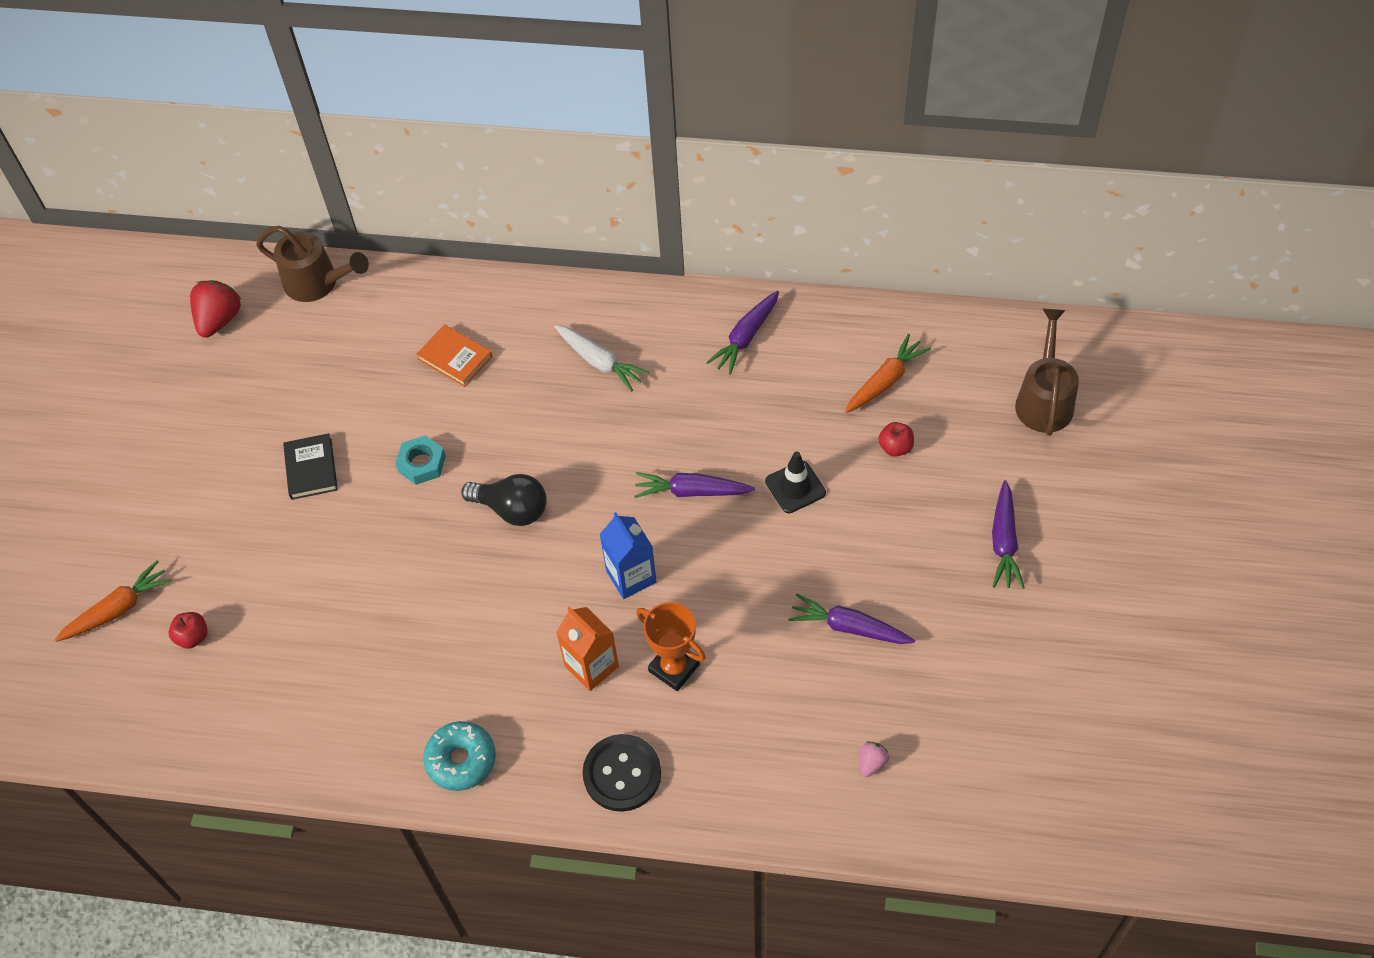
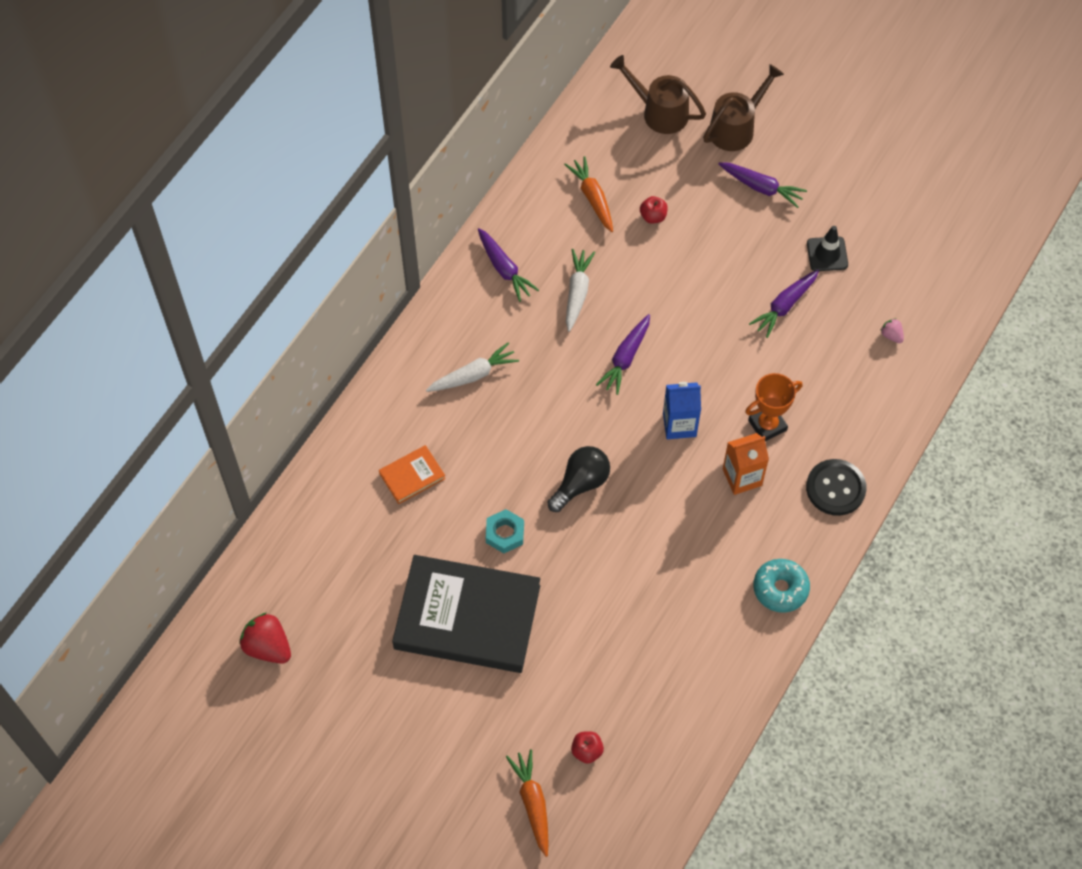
camera: 70 degrees left, 5 degrees up
brown watering can [256,225,369,302] -> brown watering can moved to [703,64,784,151]
black book [283,433,338,500] -> black book [392,555,540,673], size x2.32
black traffic cone [765,451,826,513] -> black traffic cone moved to [807,226,848,271]
none -> white carrot [566,249,595,332]

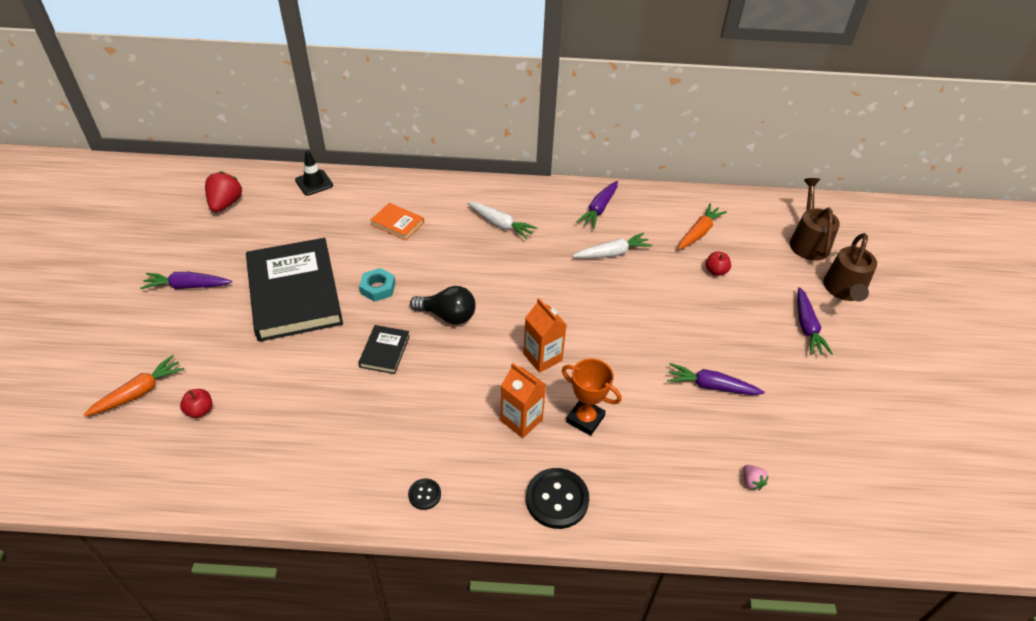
camera: 60 degrees right, 15 degrees down
purple carrot [596,314,650,395] -> purple carrot moved to [140,272,232,289]
blue carton [663,382,701,439] -> orange carton [523,298,567,373]
brown watering can [703,64,784,151] -> brown watering can turned 90 degrees clockwise [823,233,877,302]
turquoise donut [753,559,810,613] -> black button [408,479,441,510]
black traffic cone [807,226,848,271] -> black traffic cone moved to [295,150,333,196]
pink strawberry [880,318,904,343] -> pink strawberry turned 135 degrees clockwise [743,465,768,490]
none -> black book [358,325,410,374]

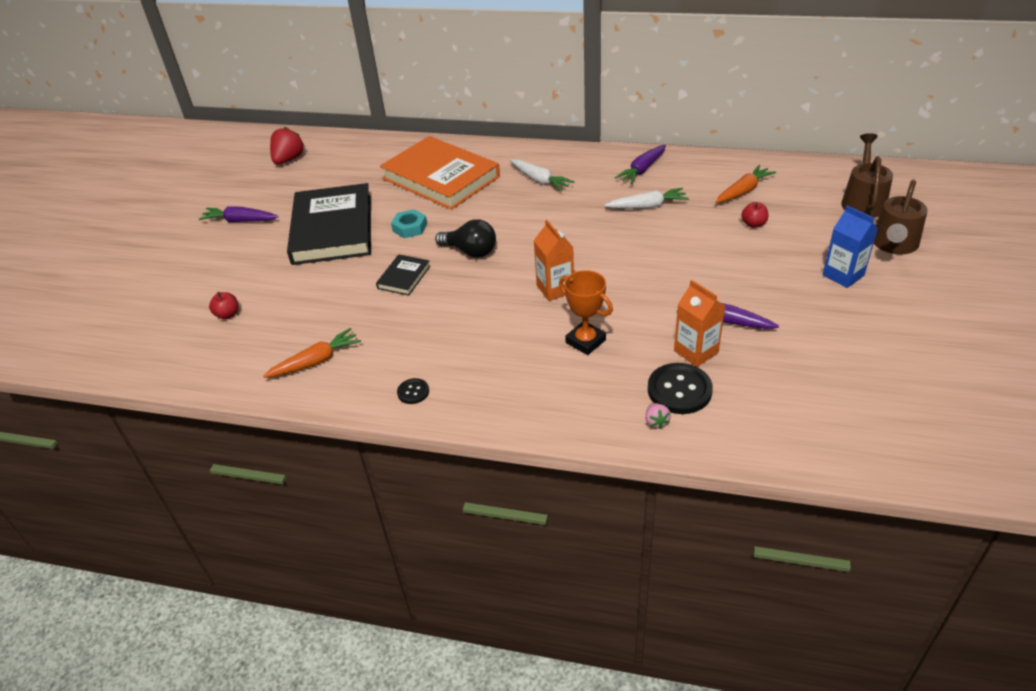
camera: 15 degrees right, 5 degrees down
orange carrot [84,355,185,416] -> orange carrot moved to [263,328,361,378]
black traffic cone [295,150,333,196] -> none
orange book [370,203,424,241] -> orange book [380,136,500,210], size x2.32
orange carton [500,363,546,438] -> orange carton moved to [674,280,725,367]
black button [526,468,589,529] -> black button moved to [648,363,713,414]
pink strawberry [743,465,768,490] -> pink strawberry moved to [645,403,671,429]
purple carrot [797,287,833,355] -> blue carton [823,205,878,288]

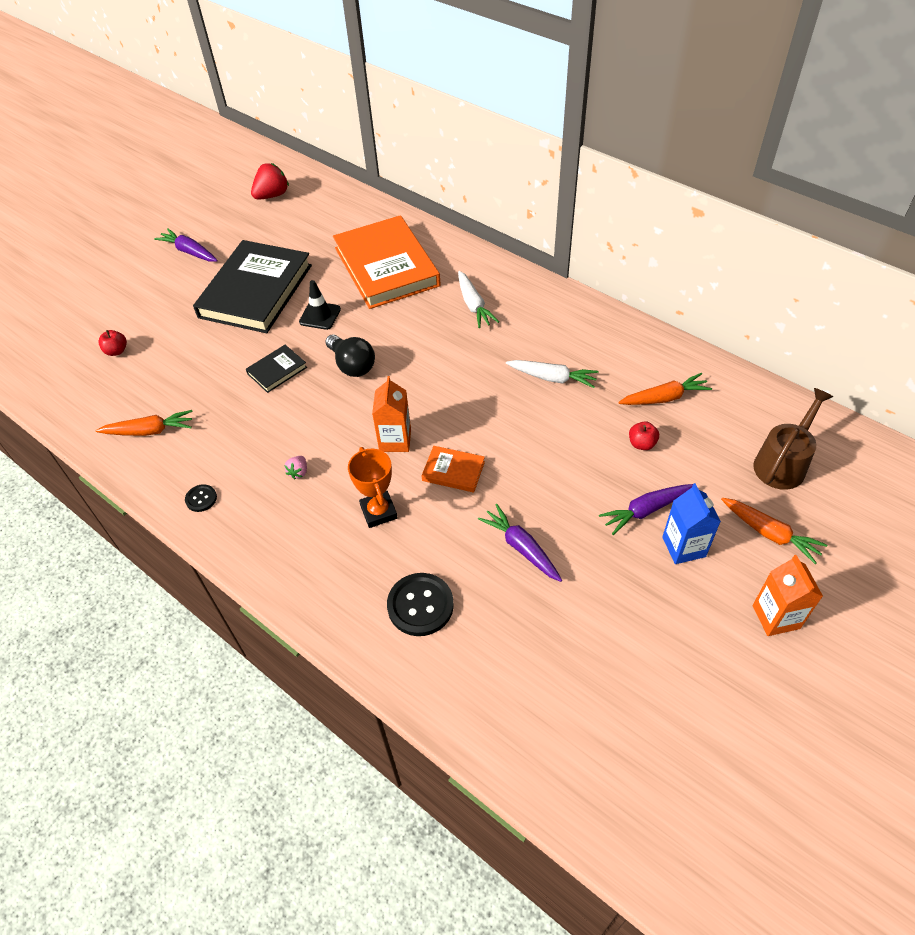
camera: 25 degrees right, 10 degrees up
turquoise nut [391,209,427,238] -> black traffic cone [299,280,341,330]
purple carrot [615,145,666,184] -> purple carrot moved to [599,484,693,535]
pink strawberry [645,403,671,429] -> pink strawberry moved to [284,456,307,479]
orange carton [674,280,725,367] -> orange carton moved to [753,555,823,636]
brown watering can [874,180,928,254] -> orange carrot [721,498,828,564]
none -> orange book [422,446,485,492]

